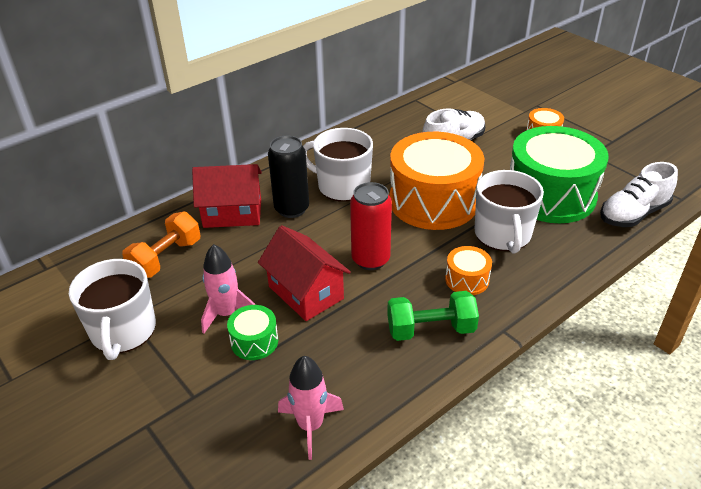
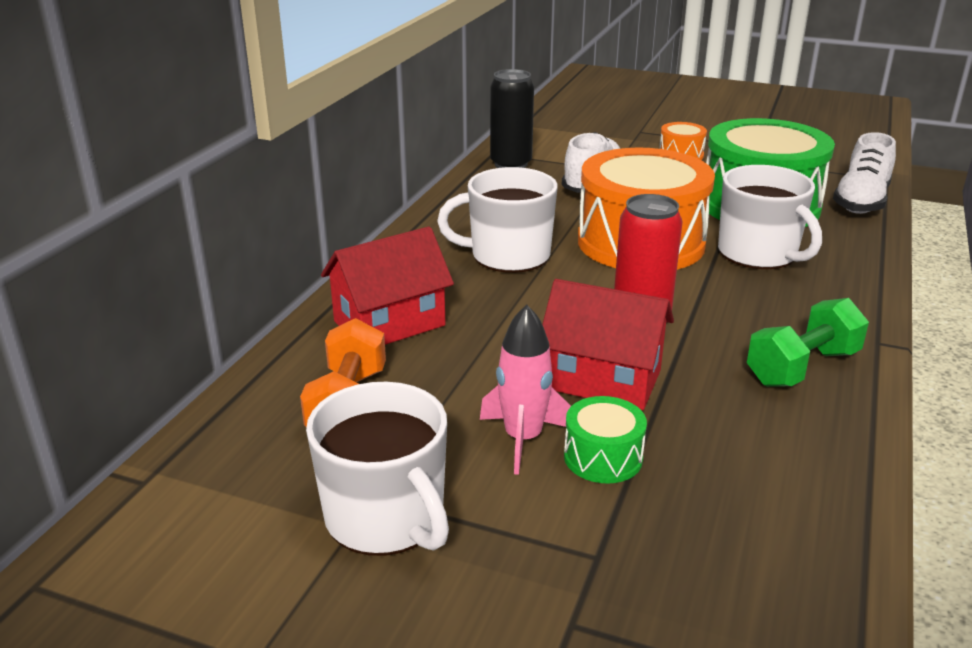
camera: 30 degrees left, 10 degrees down
black can [268,136,309,218] -> black can moved to [490,69,534,168]
pink rocket [278,356,344,460] -> none
orange drum [445,246,492,295] -> none

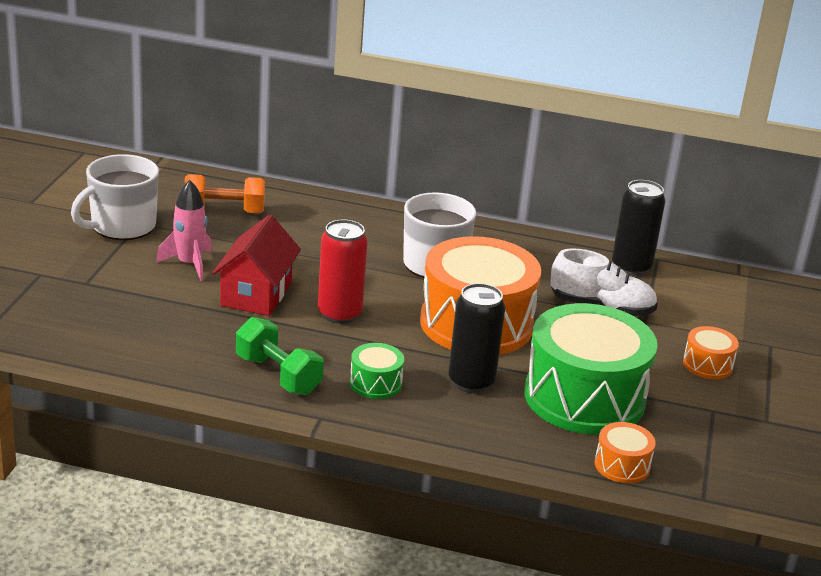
camera: 80 degrees right, 0 degrees up
red house [321,226,454,345] -> none
green drum [564,396,647,484] -> green drum moved to [350,343,404,399]
white mug [718,165,822,269] -> black can [448,283,505,393]
white shoe [833,132,896,214] -> orange drum [595,422,656,483]

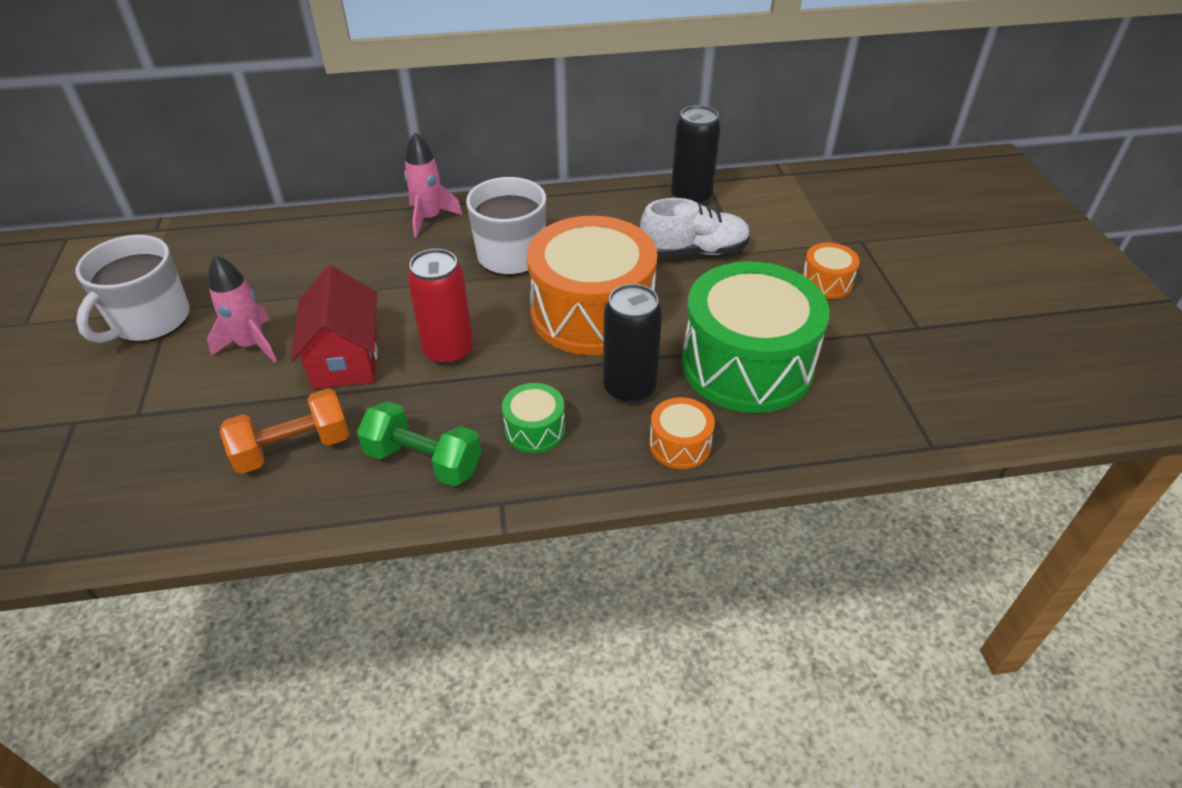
camera: 20 degrees left, 15 degrees up
orange dumbbell [184,174,265,213] -> orange dumbbell moved to [220,388,350,474]
orange drum [595,422,656,483] -> orange drum moved to [649,397,715,469]
none -> pink rocket [404,132,463,237]

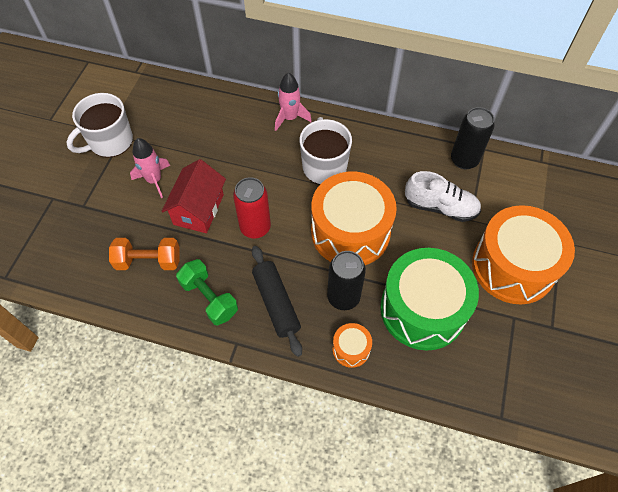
camera: 25 degrees right, 15 degrees up
green drum [502,383,565,453] -> black rolling pin [252,246,302,357]
orange drum [802,243,860,299] -> orange drum [472,205,575,305], size x2.33

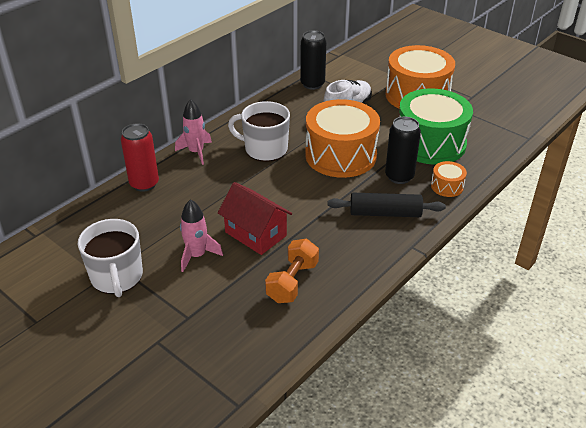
camera: 65 degrees left, 20 degrees down
green dumbbell [176,259,238,326] -> none
red can [233,177,271,238] -> red can moved to [121,123,159,192]

